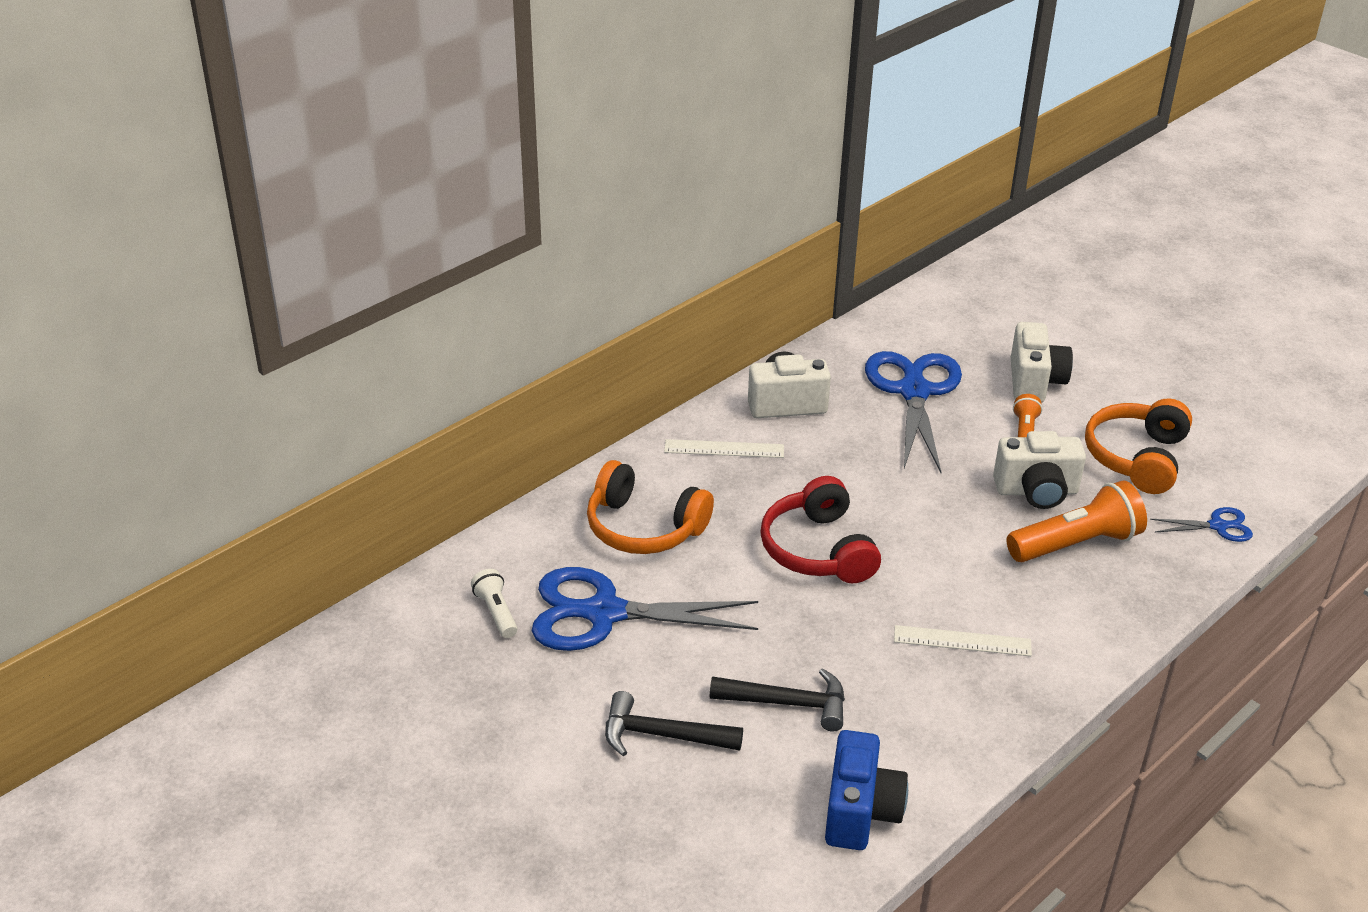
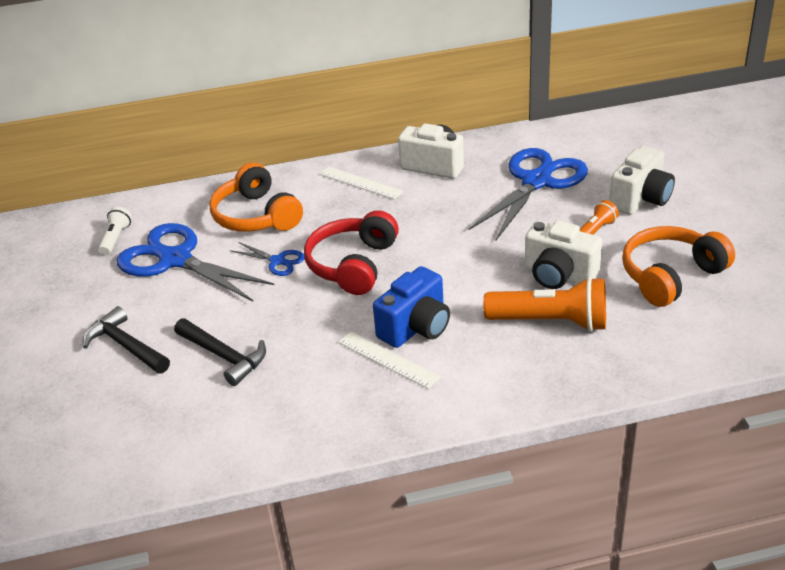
camera: 35 degrees right, 0 degrees up
blue camera [825,730,908,850] -> blue camera moved to [373,266,450,348]
blue scissors [1150,507,1253,542] -> blue scissors moved to [231,242,304,276]

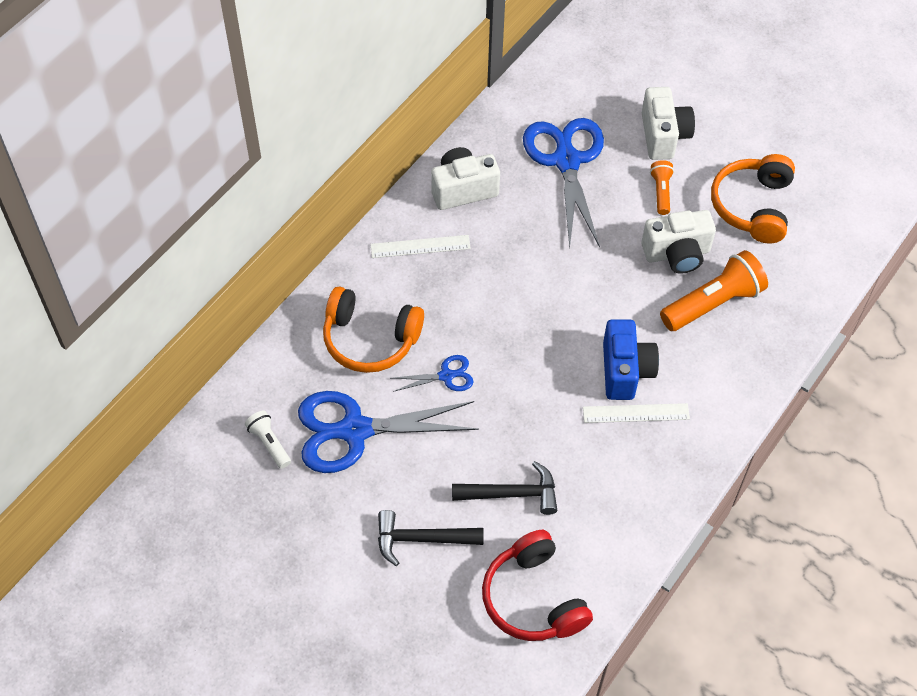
camera: 45 degrees left, 20 degrees up
red headphones [304,210,399,295] -> red headphones moved to [482,530,593,641]

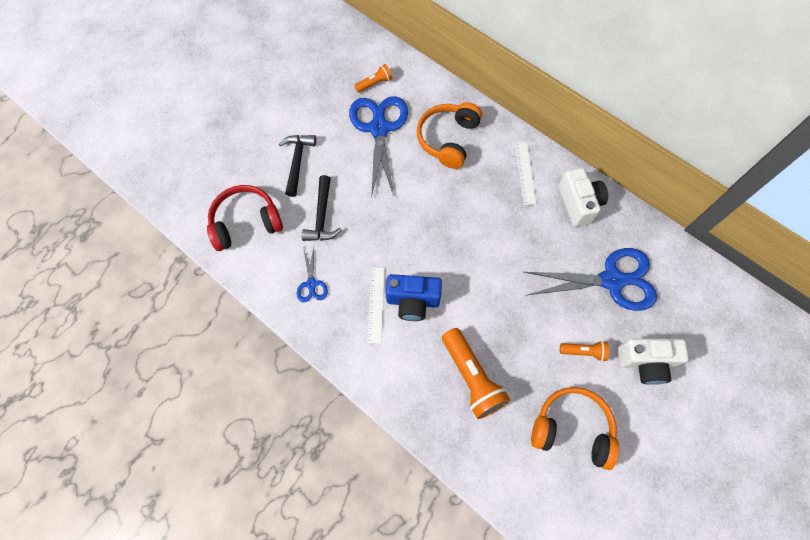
camera: 95 degrees right, 10 degrees up
white flashlight [245,410,291,469] -> orange flashlight [354,64,392,93]
blue scissors [392,355,474,392] -> blue scissors moved to [297,247,328,302]
white camera [641,210,716,274] -> none

